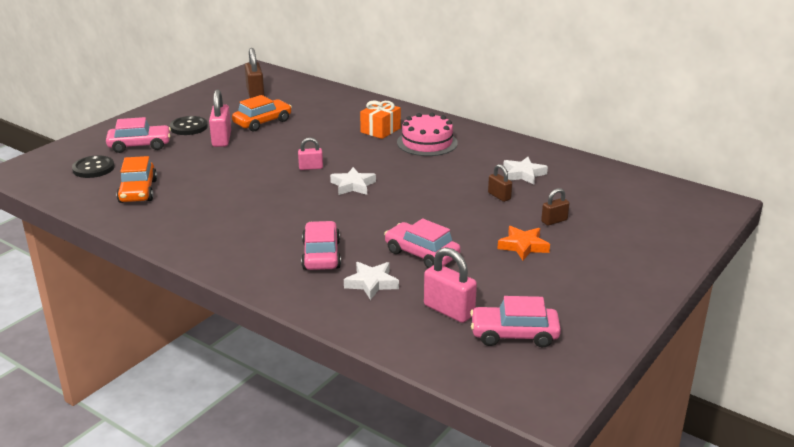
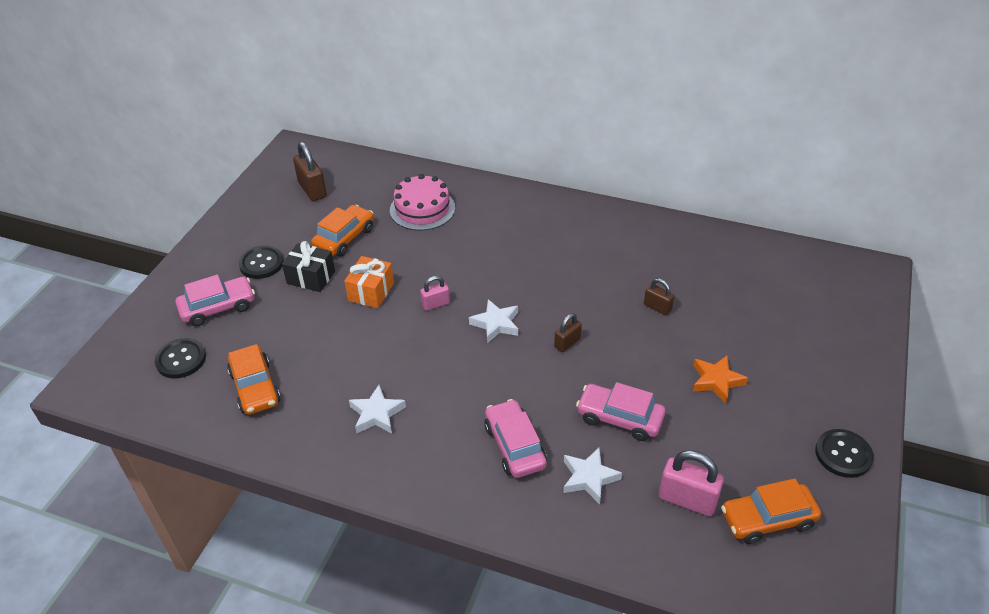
camera: 15 degrees left, 15 degrees up
pink padlock [209,90,231,147] -> black gift [282,241,335,292]
orange gift [360,101,401,139] -> orange gift moved to [344,256,394,308]
pink cake [397,113,458,156] -> pink cake moved to [390,174,455,231]
pink car [470,296,561,348] -> orange car [721,478,821,544]
white star [503,157,548,185] -> white star moved to [349,385,406,433]
brown padlock [541,188,569,226] -> brown padlock moved to [554,313,582,352]
none -> black button [815,429,874,478]

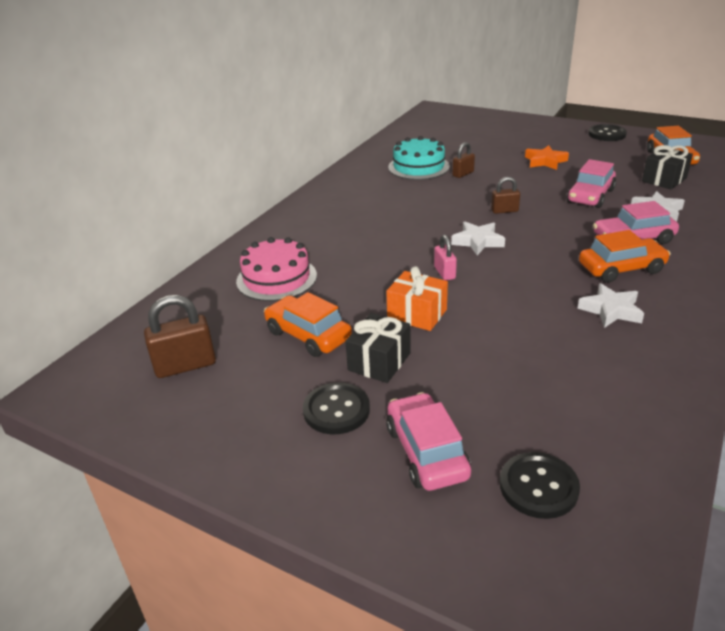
camera: 80 degrees left, 10 degrees down
orange car [227,344,281,415] -> orange car moved to [579,230,671,283]
brown padlock [554,313,582,352] -> brown padlock turned 60 degrees counterclockwise [491,177,520,214]
pink padlock [659,450,724,516] -> black gift [642,145,693,189]
none -> turquoise cake [388,136,450,180]

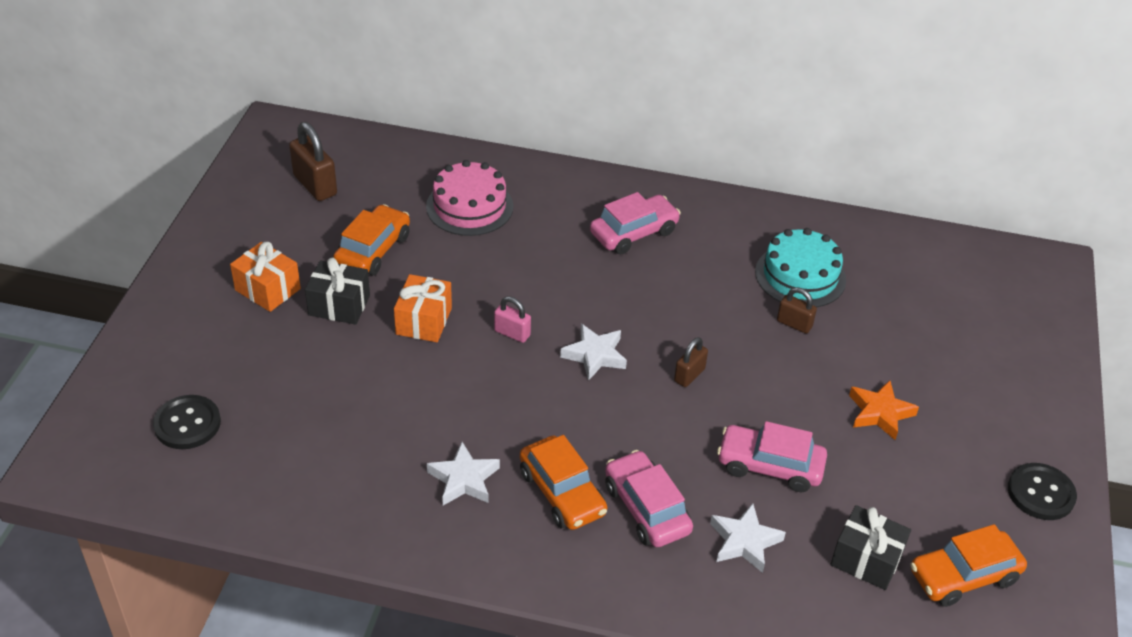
camera: 70 degrees right, 10 degrees up
black button [303,383,370,434] -> orange gift [230,242,301,312]
pink car [386,392,471,491] -> pink car moved to [590,192,681,254]
pink padlock [434,235,457,281] -> pink padlock turned 60 degrees clockwise [494,296,531,343]
brown padlock [491,177,520,214] -> brown padlock turned 60 degrees clockwise [674,337,708,387]

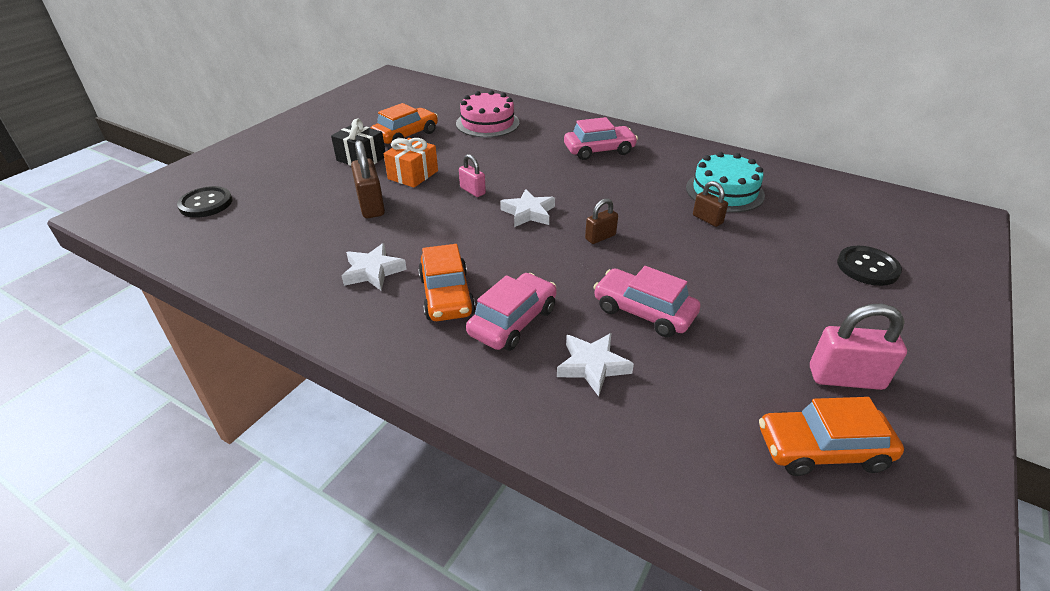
camera: 20 degrees right, 5 degrees down
orange gift [230,242,301,312] -> none
brown padlock [289,122,337,201] -> brown padlock moved to [351,140,385,218]
pink car [605,450,693,547] -> pink car turned 45 degrees clockwise [466,273,557,351]
black gift [830,505,911,590] -> none
orange star [849,380,919,440] -> none
black button [1008,463,1077,520] -> black button moved to [837,246,902,286]
none -> pink padlock [810,303,907,390]

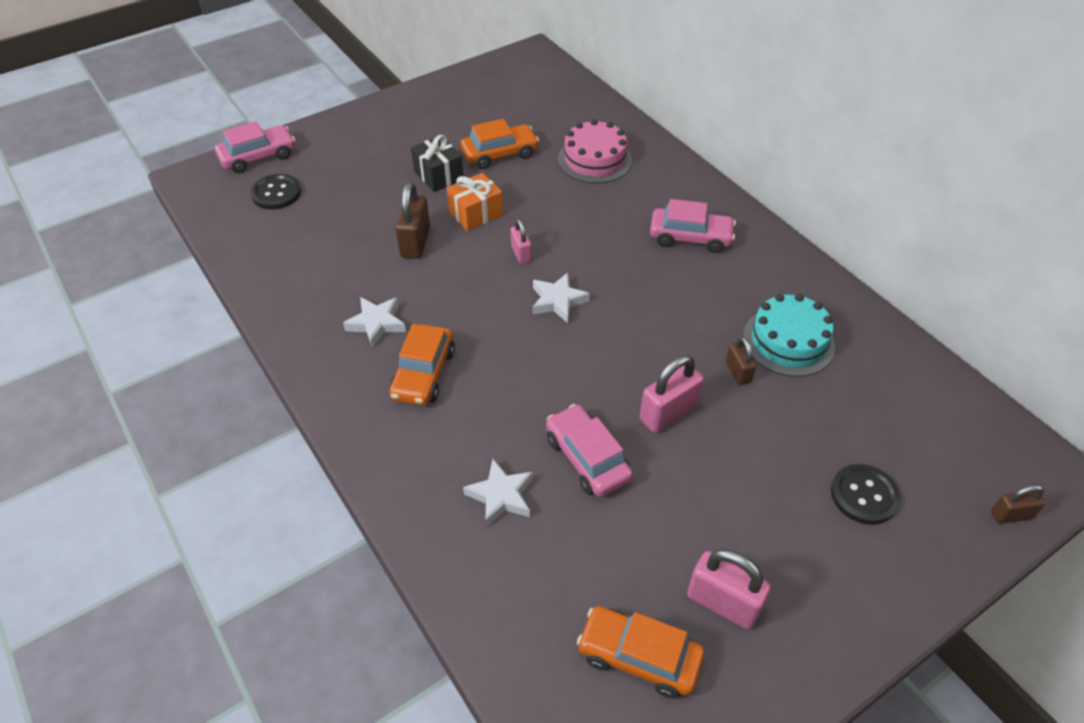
camera: 25 degrees right, 10 degrees up
pink car [466,273,557,351] -> pink car moved to [215,121,295,173]
brown padlock [585,198,618,244] -> brown padlock moved to [991,485,1046,524]
none -> pink padlock [640,355,704,433]

